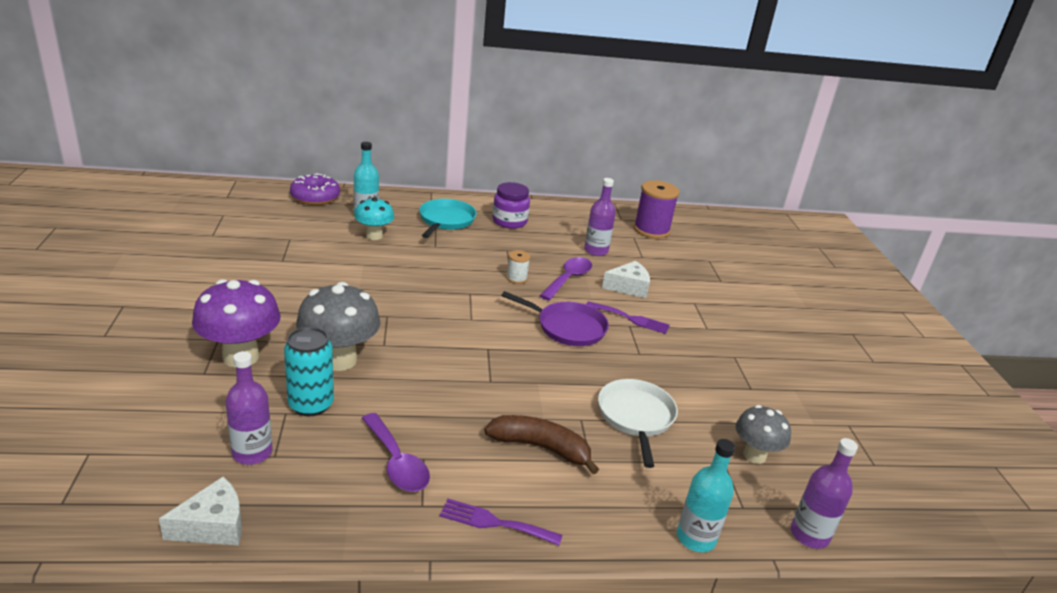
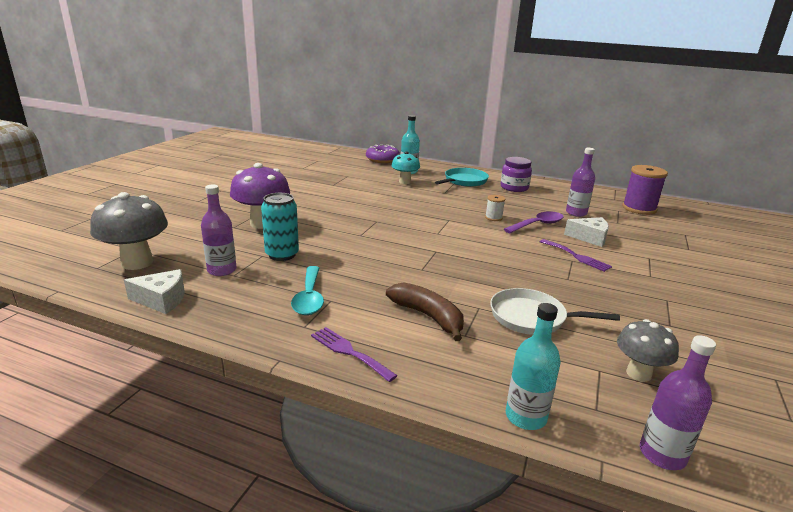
camera: 30 degrees right, 5 degrees down
grey mushroom [296,282,380,371] -> grey mushroom moved to [90,192,168,270]
purple spoon [362,413,430,492] -> turquoise spoon [291,266,324,315]
purple pan [501,291,609,346] -> none
white pan [598,379,678,468] -> white pan turned 105 degrees counterclockwise [490,288,620,335]

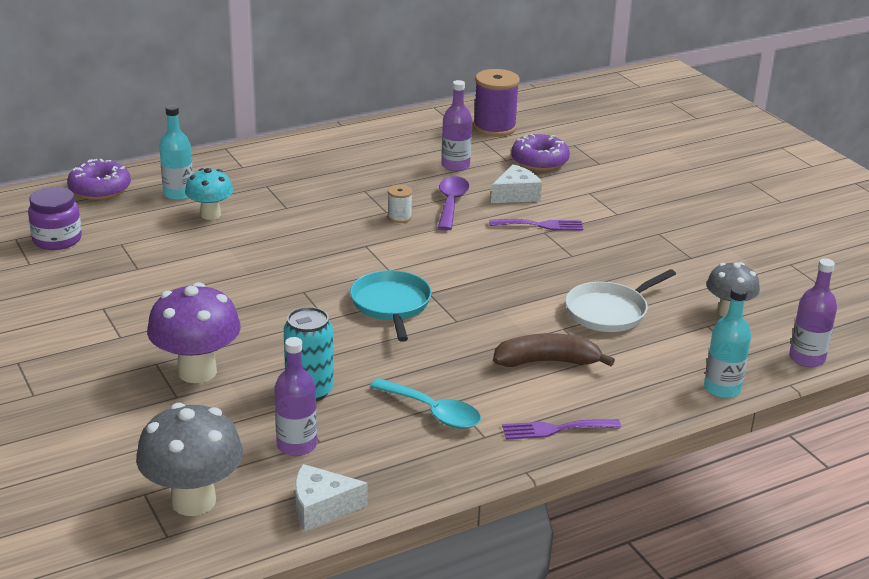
camera: 50 degrees left, 5 degrees up
white cheese [124,269,185,314] -> white cheese turned 135 degrees counterclockwise [295,464,368,531]
turquoise pan [435,168,489,187] -> turquoise pan moved to [350,270,432,342]
purple jar [501,157,532,192] -> purple jar moved to [28,187,82,250]
none -> purple donut [511,134,570,171]

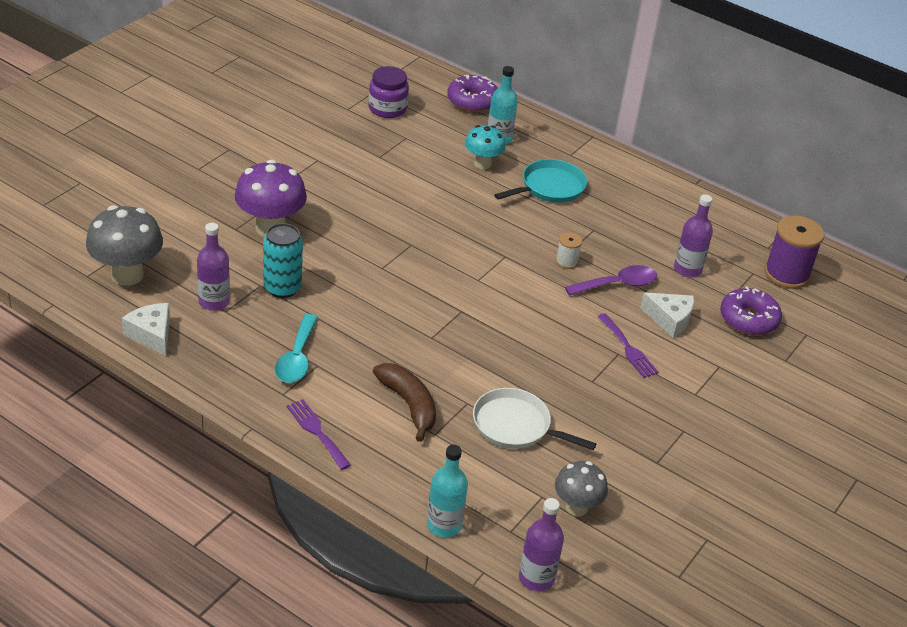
camera: 60 degrees right, 10 degrees up
turquoise pan [350,270,432,342] -> turquoise pan moved to [494,159,587,203]

